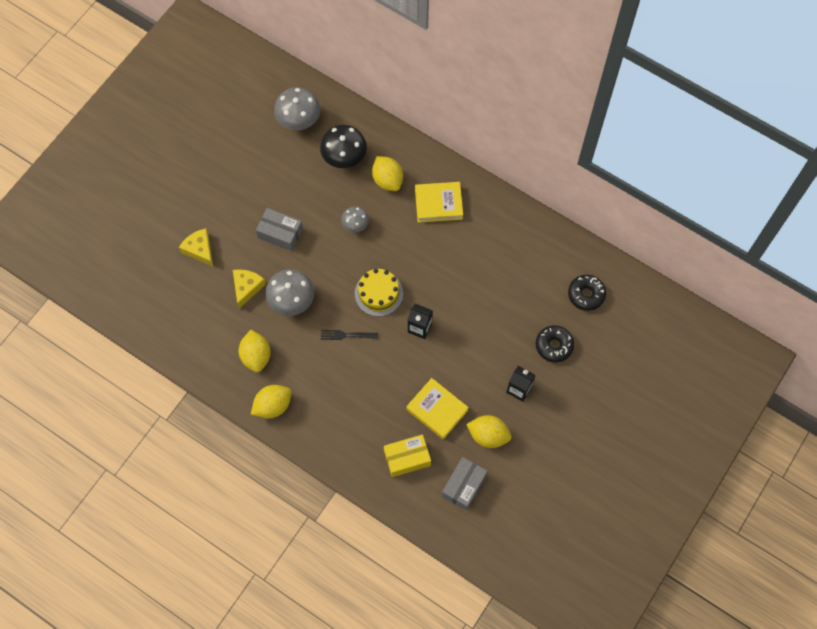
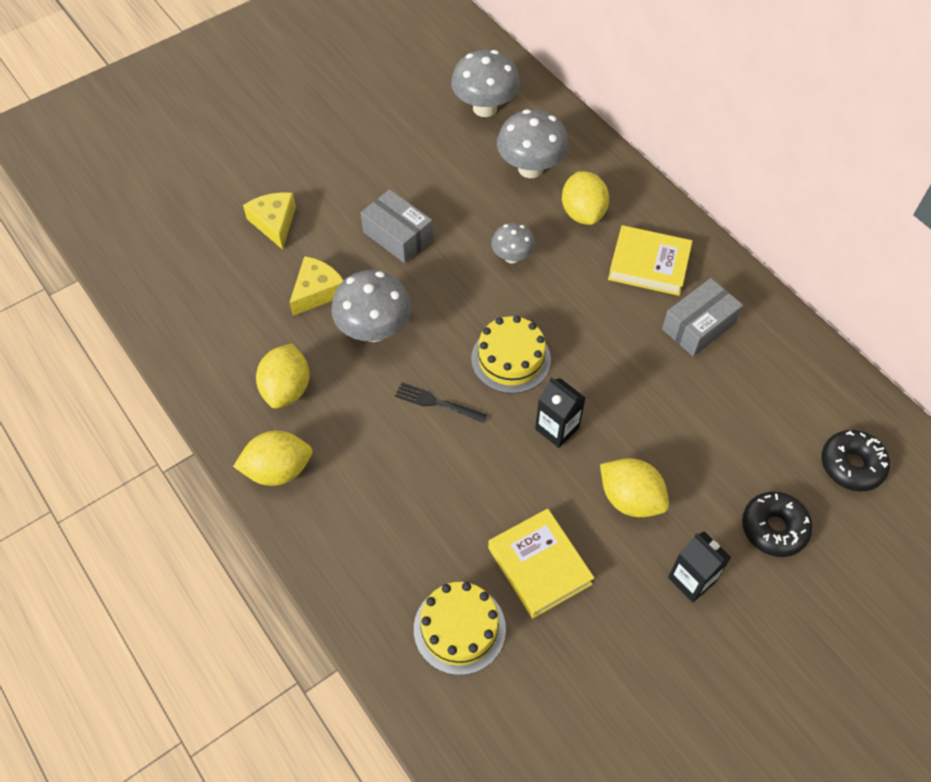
camera: 20 degrees right, 10 degrees down
black mushroom [320,125,367,168] -> grey mushroom [497,109,569,178]
yellow box [384,434,431,477] -> yellow cake [414,582,506,675]
grey box [442,457,487,511] -> grey box moved to [662,278,743,357]
yellow lemon [466,415,511,448] -> yellow lemon moved to [600,458,669,517]

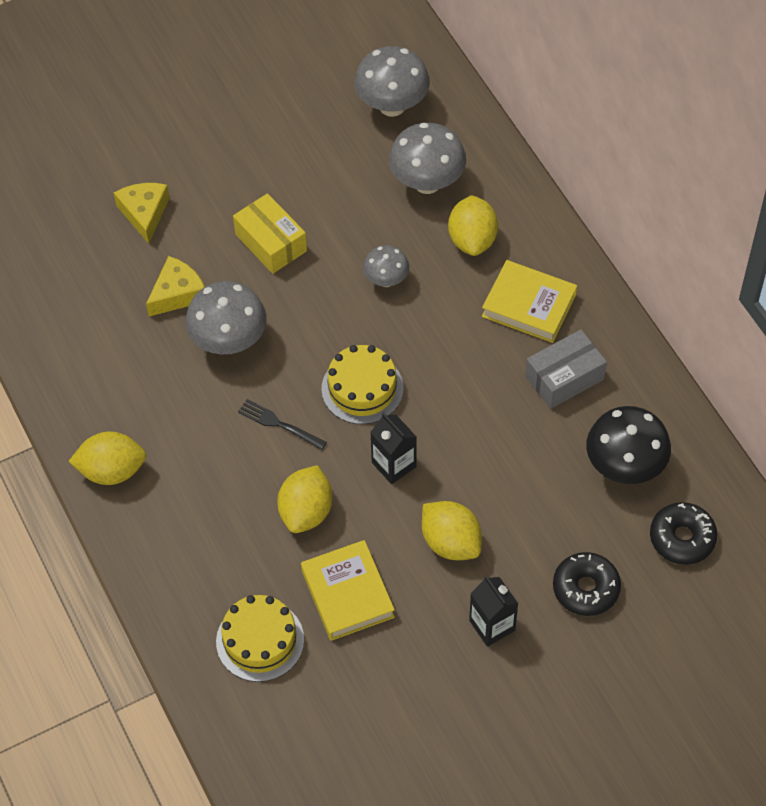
camera: 10 degrees right, 0 degrees up
yellow lemon [256,344,309,409] -> yellow lemon moved to [277,465,332,533]
grey box [361,189,433,263] -> yellow box [233,193,307,274]
none -> black mushroom [586,406,671,484]

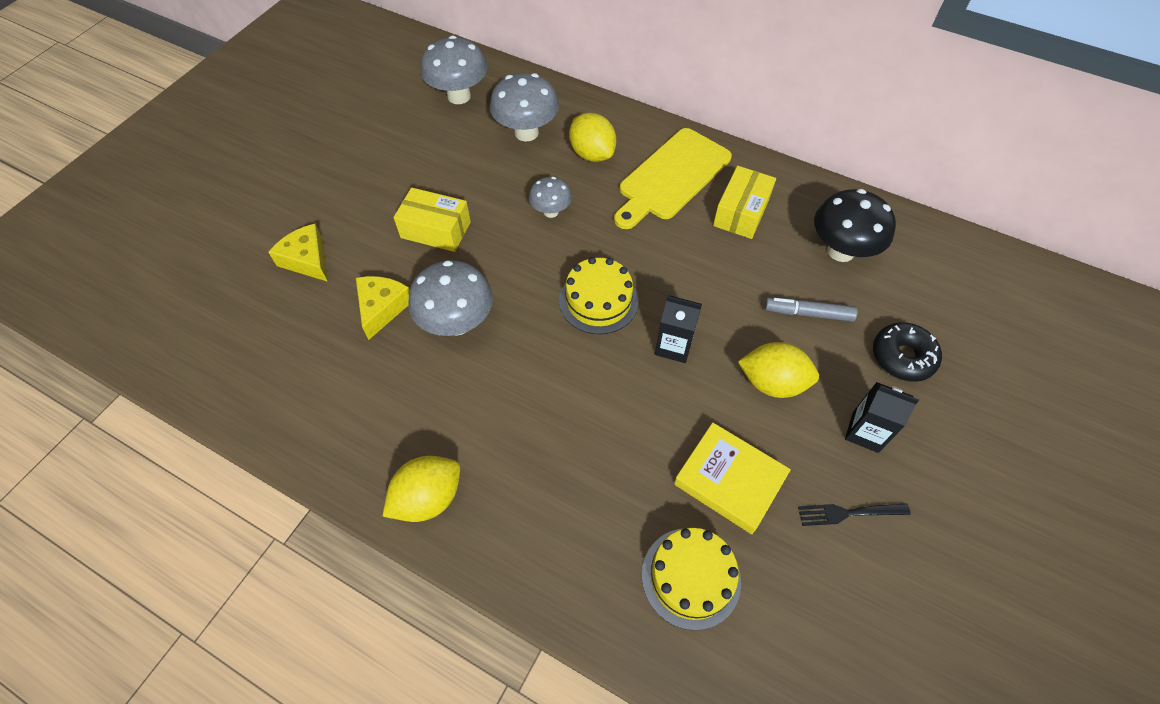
camera: 35 degrees left, 0 degrees up
black fork [238,399,327,450] -> black fork moved to [798,503,911,526]
yellow lemon [277,465,332,533] -> none
yellow book [482,260,577,343] -> yellow cutting board [614,128,732,229]
grey box [525,329,607,409] -> yellow box [713,166,776,239]
black donut [650,502,717,565] -> none
none -> grey marker [764,298,857,322]

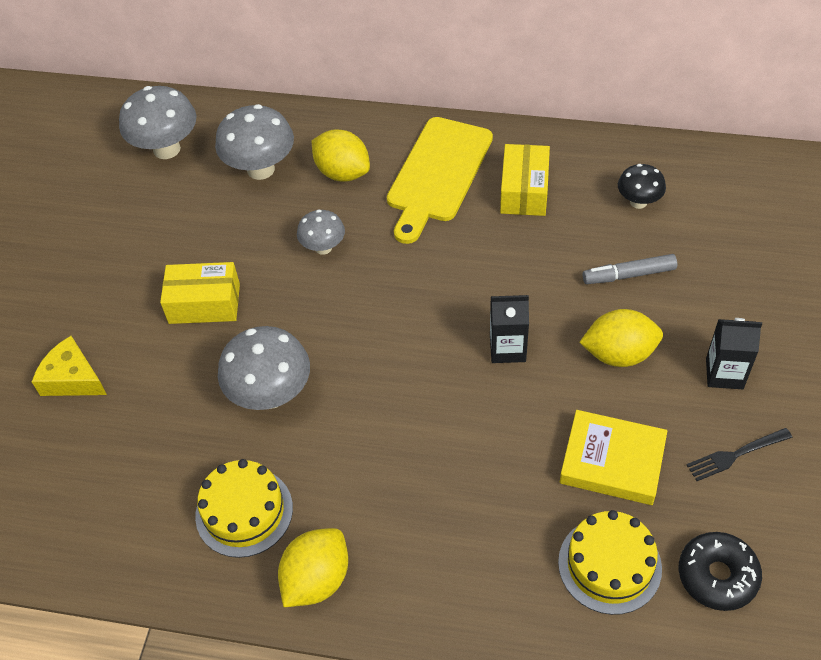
camera: 15 degrees left, 5 degrees down
yellow cheese [356,276,410,340] -> none
yellow cake [559,257,638,334] -> yellow cake moved to [195,459,293,558]
black mushroom [814,189,896,262] -> black mushroom [618,164,666,209], size x0.58
black donut [873,322,942,382] -> black donut moved to [679,532,762,611]

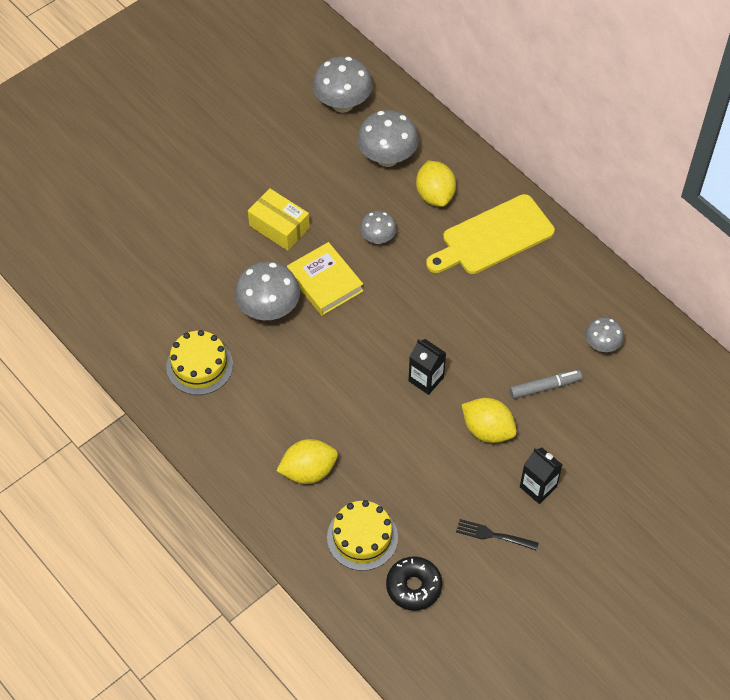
camera: 35 degrees right, 5 degrees up
yellow cheese [32,336,107,396] -> none
yellow lemon [278,528,348,607] -> yellow lemon moved to [276,439,338,484]
yellow box [500,144,550,216] -> none
yellow book [560,410,667,505] -> yellow book moved to [287,242,363,316]
grey marker [583,254,677,284] -> grey marker turned 135 degrees clockwise [510,370,582,399]
black mushroom [618,164,666,209] -> grey mushroom [586,317,624,352]

